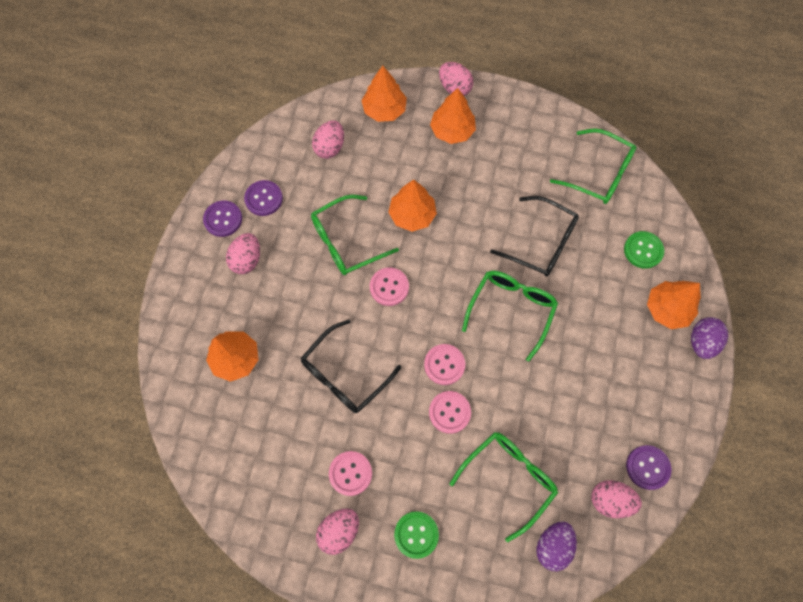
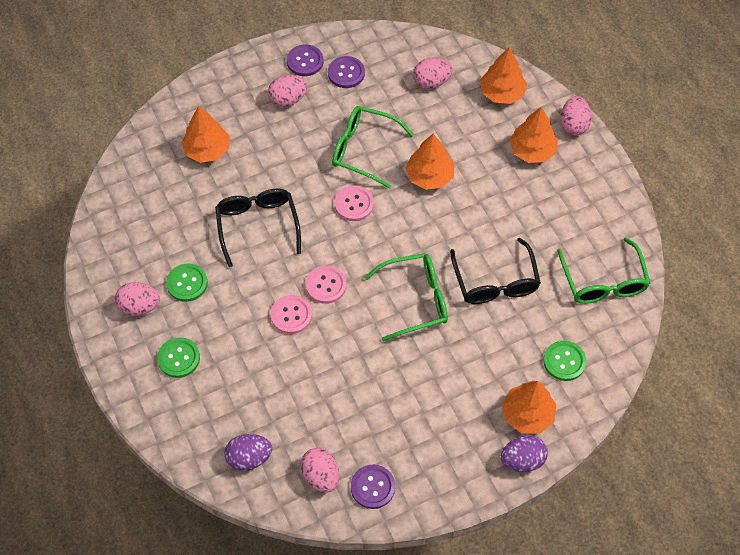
camera: 50 degrees right, 10 degrees down
black glasses [301,320,401,413] -> black glasses turned 75 degrees clockwise [215,189,301,267]
pink button [329,451,372,496] -> green button [166,263,208,302]
green glasses [449,432,558,542] -> none

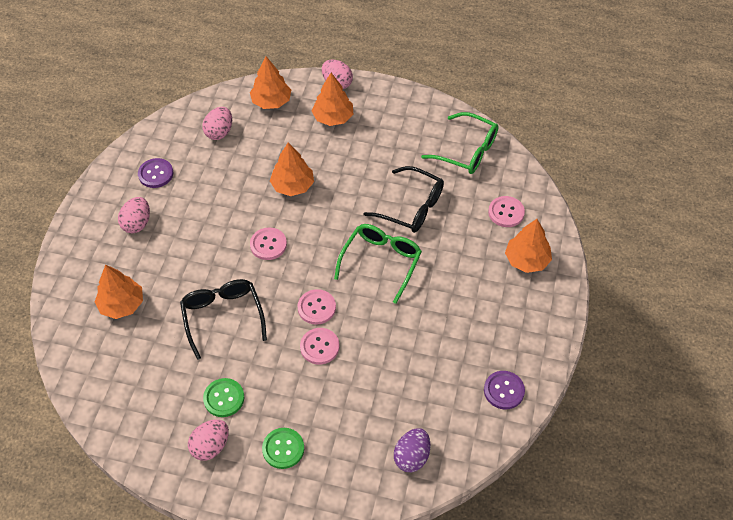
camera: 50 degrees left, 5 degrees down
black glasses [215,189,301,267] -> black glasses turned 45 degrees clockwise [180,279,267,360]
purple button [287,45,324,76] -> none
pink egg [300,448,339,493] -> none
green glasses [332,106,414,189] -> none
purple egg [501,435,548,472] -> none
green button [543,341,587,381] -> pink button [488,196,525,227]

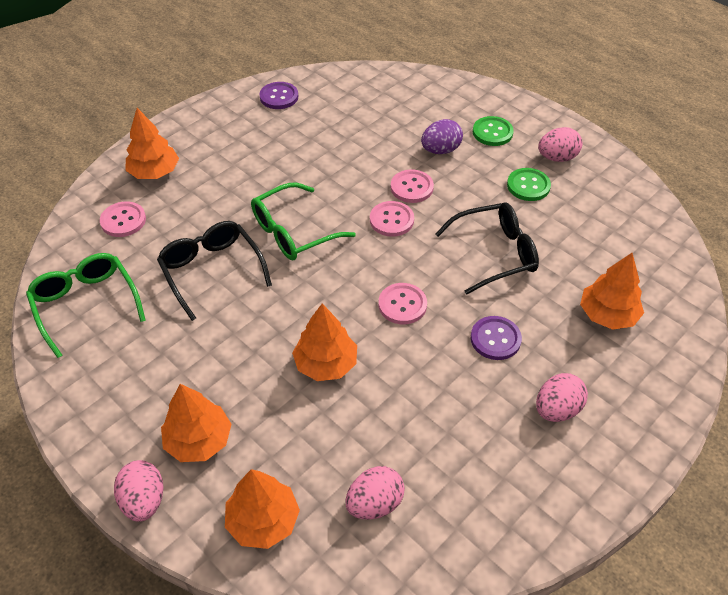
camera: 150 degrees left, 5 degrees down
purple button [138,158,173,188] -> purple button moved to [471,316,522,360]
black glasses [180,279,267,360] -> black glasses turned 120 degrees counterclockwise [435,202,539,295]
purple egg [394,428,430,472] -> purple egg moved to [421,119,463,154]

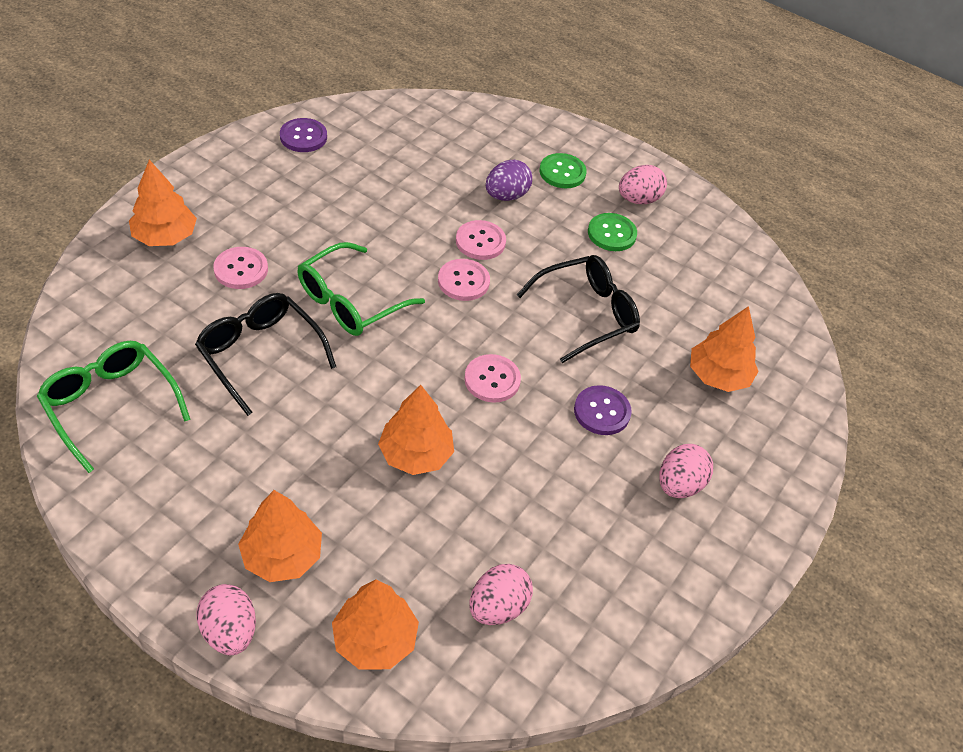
camera: 15 degrees left, 0 degrees up
pink button [100,201,146,237] -> pink button moved to [213,247,268,289]

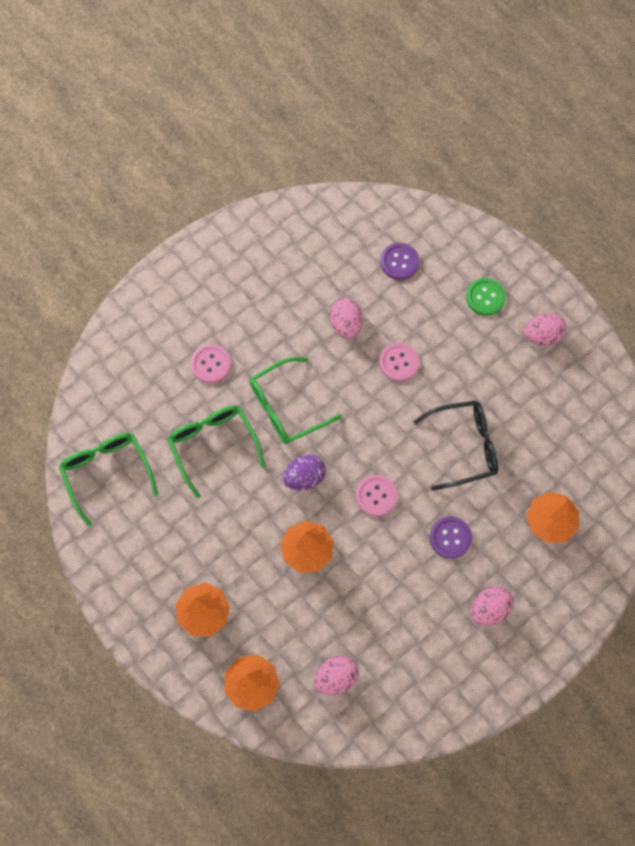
camera: 20 degrees right, 20 degrees up
orange tree [129,160,197,246] -> none
black glasses [195,293,336,416] -> green glasses [167,405,265,498]
pink egg [197,584,256,655] -> pink egg moved to [330,298,362,339]
purple button [280,118,327,152] -> purple button moved to [380,243,420,280]
pink button [438,259,490,301] -> none
purple egg [486,160,532,201] -> purple egg moved to [283,454,326,490]
green button [588,213,637,251] -> none

